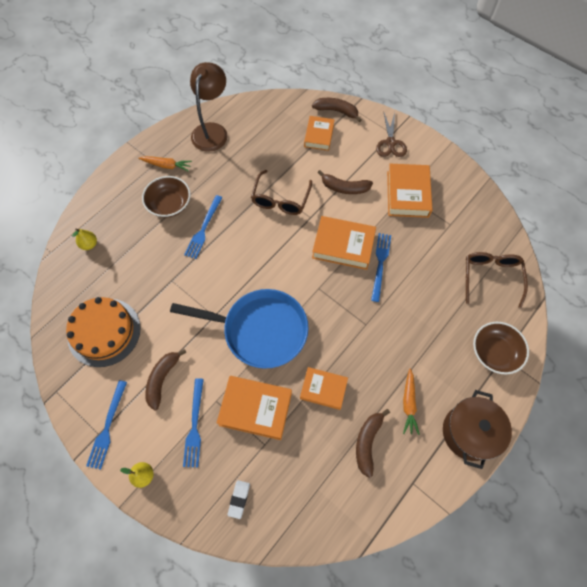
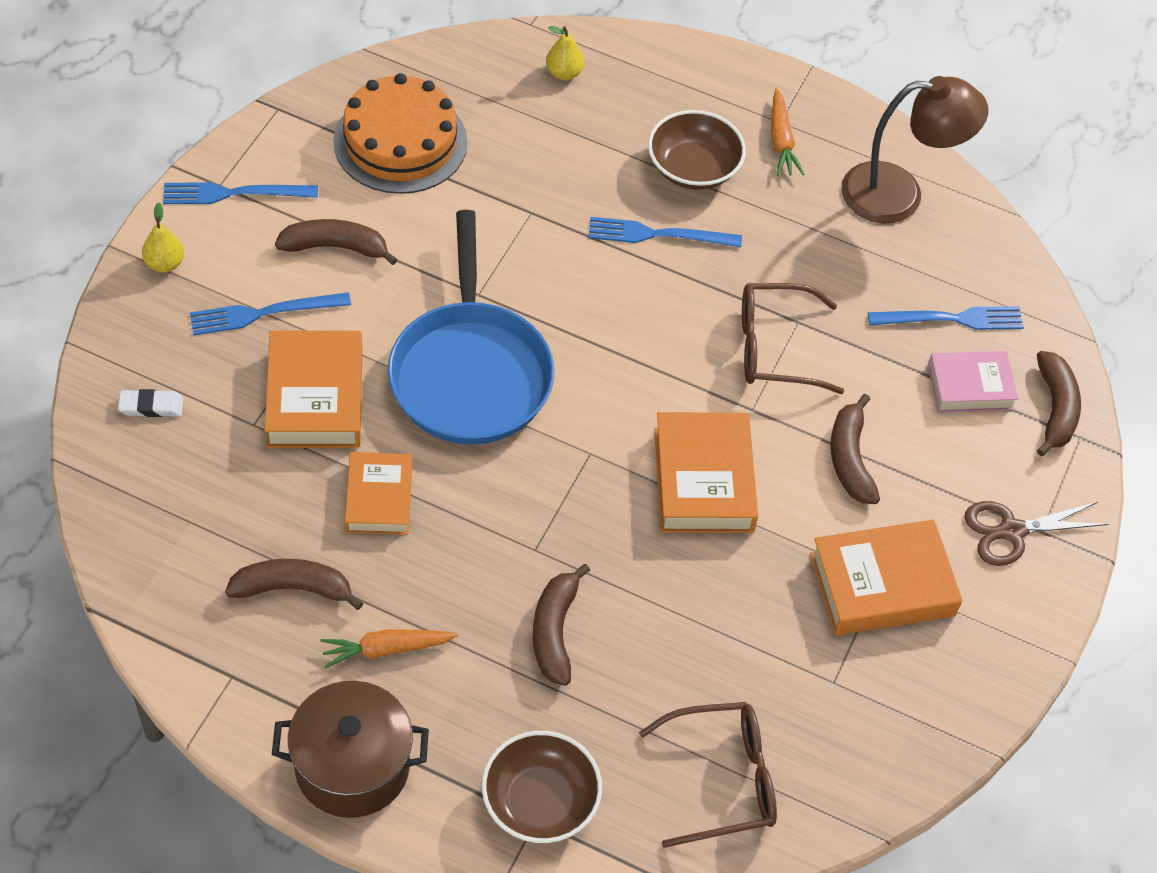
camera: 70 degrees right, 10 degrees down
orange book [304,116,335,151] -> pink book [928,351,1018,413]
blue fork [371,233,391,302] -> blue fork moved to [868,306,1024,330]
none -> brown banana [533,564,590,686]

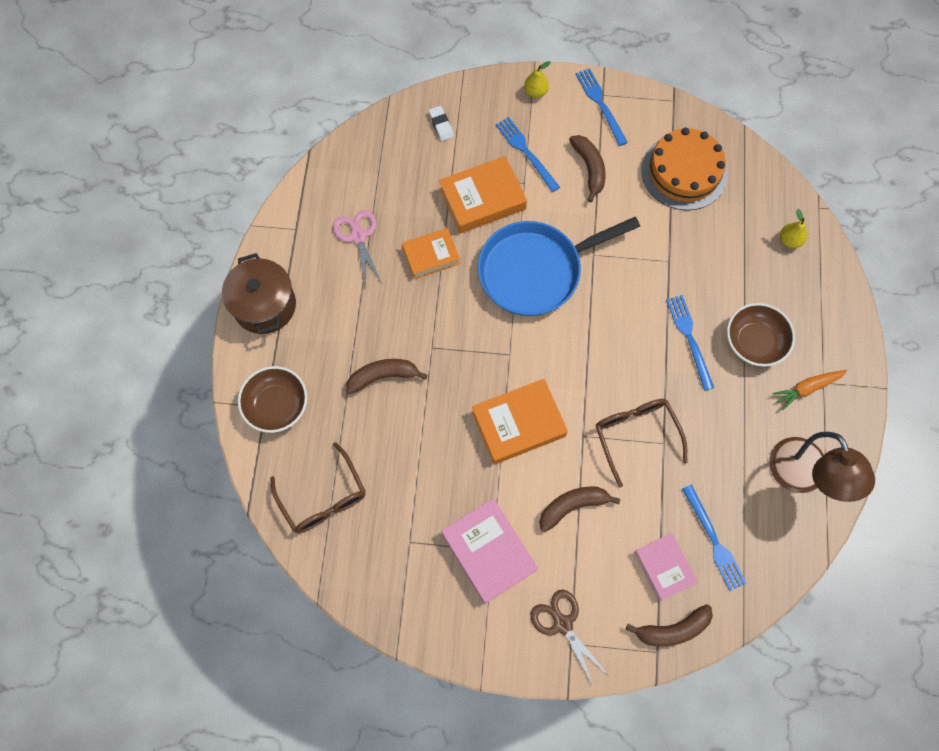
camera: 75 degrees right, 15 degrees up
brown banana [225,559,363,610] -> pink scissors [333,210,382,286]
orange carrot [321,629,458,669] -> none
orange book [810,519,962,635] -> pink book [441,498,538,604]

